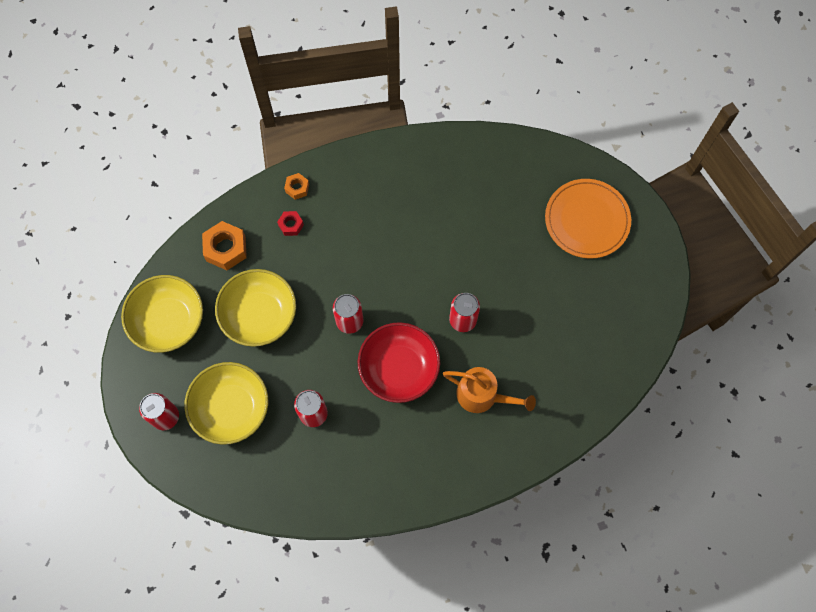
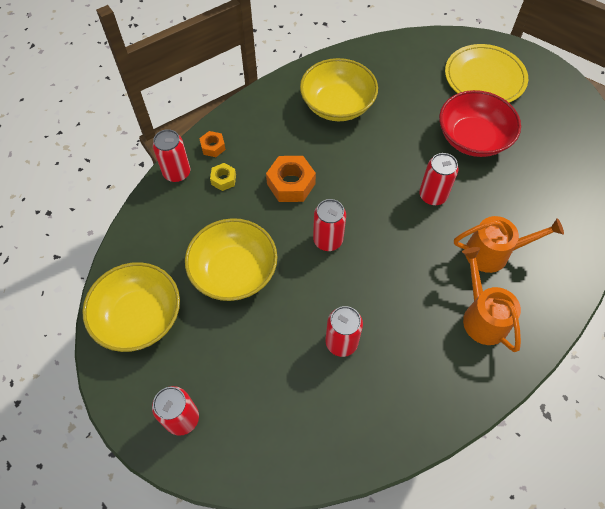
camera: 25 degrees left, 10 degrees down
yellow bowl [184,362,268,445] -> yellow bowl moved to [300,58,378,121]
orange nut [202,221,247,270] -> orange nut moved to [266,156,316,202]
red nut [277,211,304,236] -> yellow nut [210,163,236,191]
red bowl [358,322,440,403] -> red bowl moved to [439,90,521,157]
orange plate [545,179,631,259] -> yellow plate [445,44,528,103]
none -> red can [153,129,190,182]
none -> orange watering can [462,247,521,352]

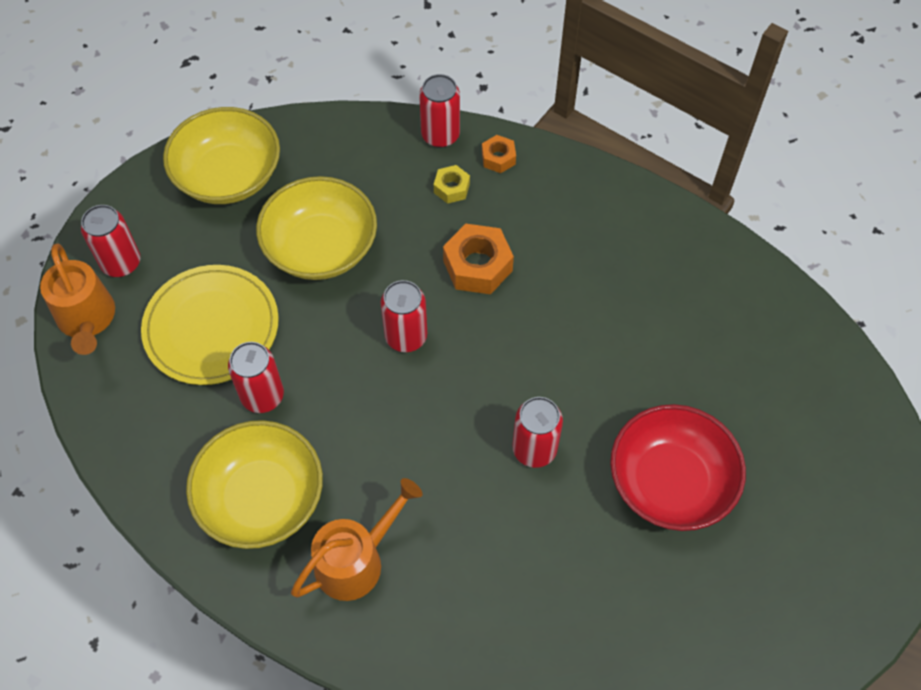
camera: 70 degrees right, 0 degrees up
yellow bowl [300,58,378,121] -> yellow bowl moved to [186,420,323,549]
yellow plate [445,44,528,103] -> yellow plate moved to [141,265,279,385]
orange watering can [454,216,564,273] -> orange watering can moved to [40,243,115,355]

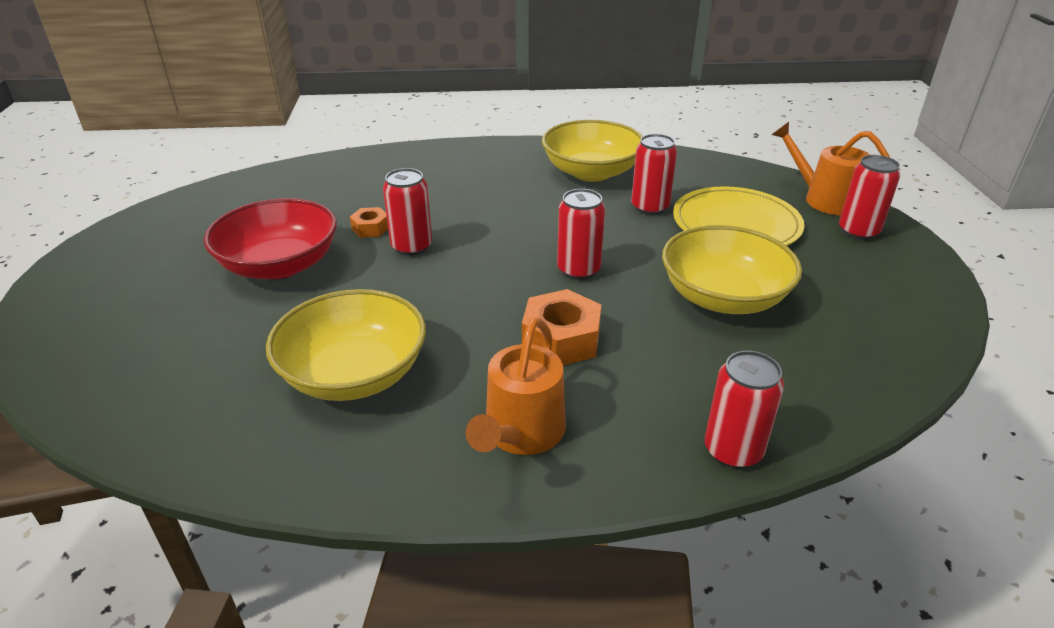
camera: 150 degrees right, 25 degrees down
yellow bowl [163,107,280,204] -> yellow bowl moved to [266,289,426,401]
orange watering can [291,478,422,601] -> orange watering can moved to [466,317,566,455]
yellow nut [434,165,470,204] -> none
orange nut [482,135,516,173] -> orange nut moved to [350,207,388,238]

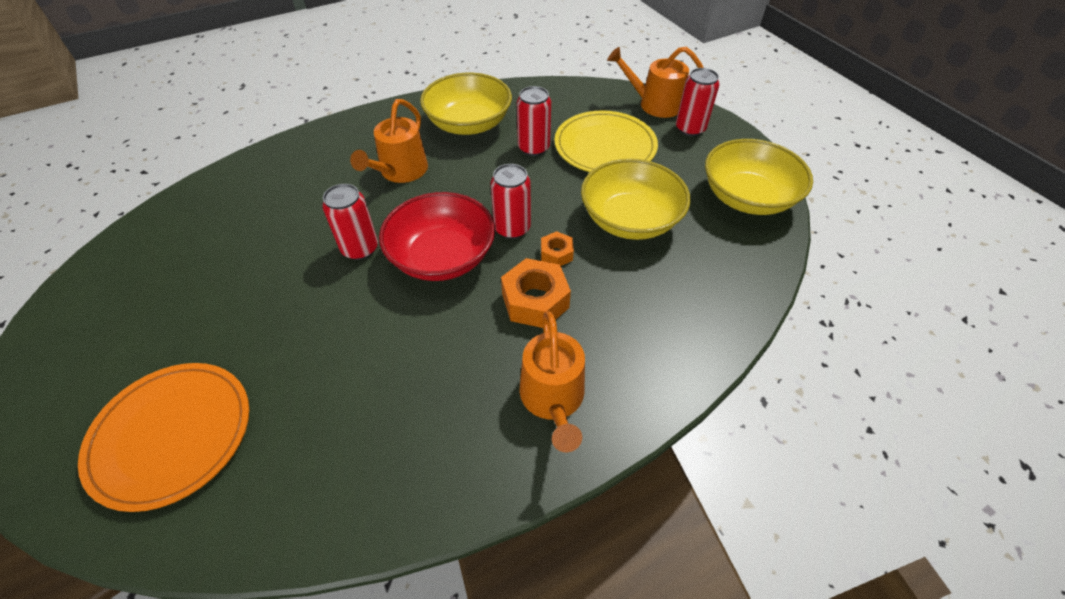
camera: 25 degrees left, 15 degrees up
red bowl [204,198,337,279] -> red bowl moved to [379,192,495,281]
yellow bowl [266,289,426,401] -> yellow bowl moved to [705,139,813,215]
orange nut [350,207,388,238] -> orange nut moved to [541,231,574,266]
red can [705,350,784,469] -> none
none -> orange plate [78,363,249,512]
none -> orange watering can [350,99,428,183]

